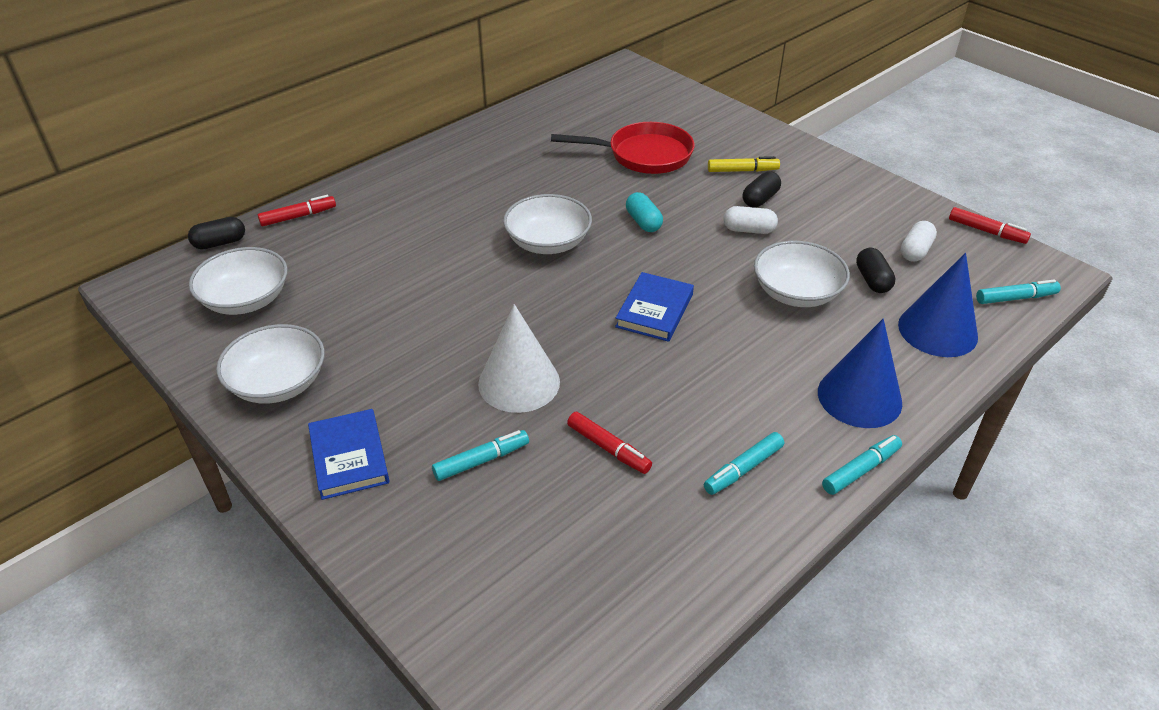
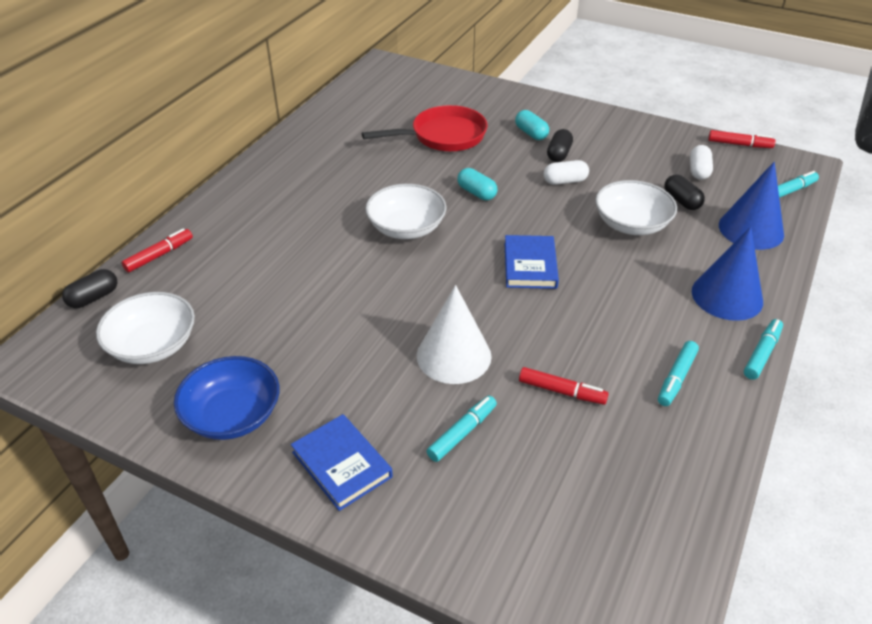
camera: 20 degrees left, 0 degrees up
white bowl [216,324,325,404] -> blue bowl [174,356,280,440]
yellow marker [708,156,780,172] -> turquoise capsule [515,110,549,140]

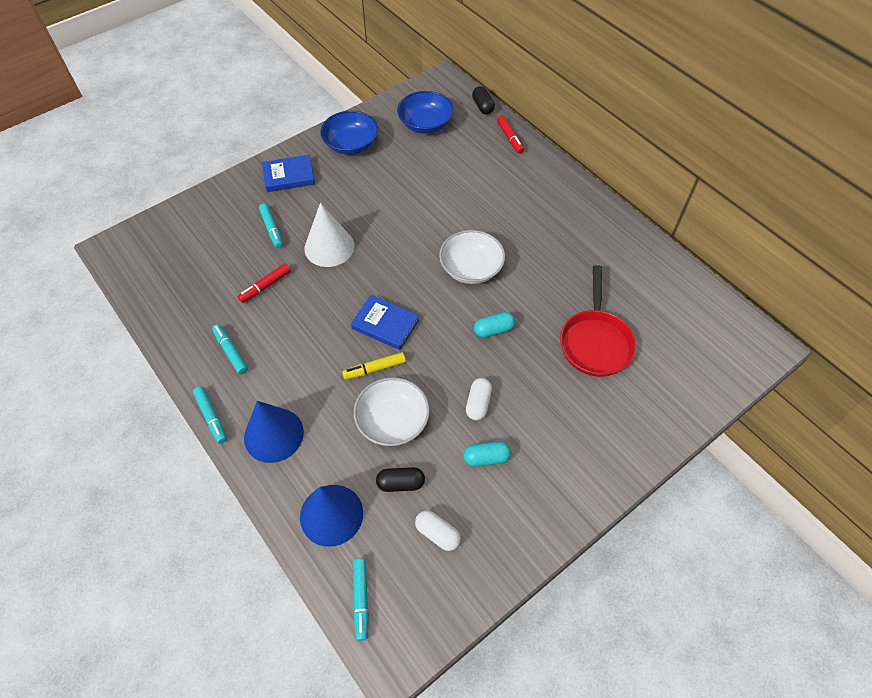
camera: 115 degrees right, 15 degrees up
white bowl [96,292,195,364] -> blue bowl [397,91,454,134]
turquoise capsule [515,110,549,140] -> turquoise capsule moved to [463,441,511,467]
black capsule [547,129,573,162] -> none
red marker [708,130,776,148] -> none
none -> yellow marker [342,352,406,380]

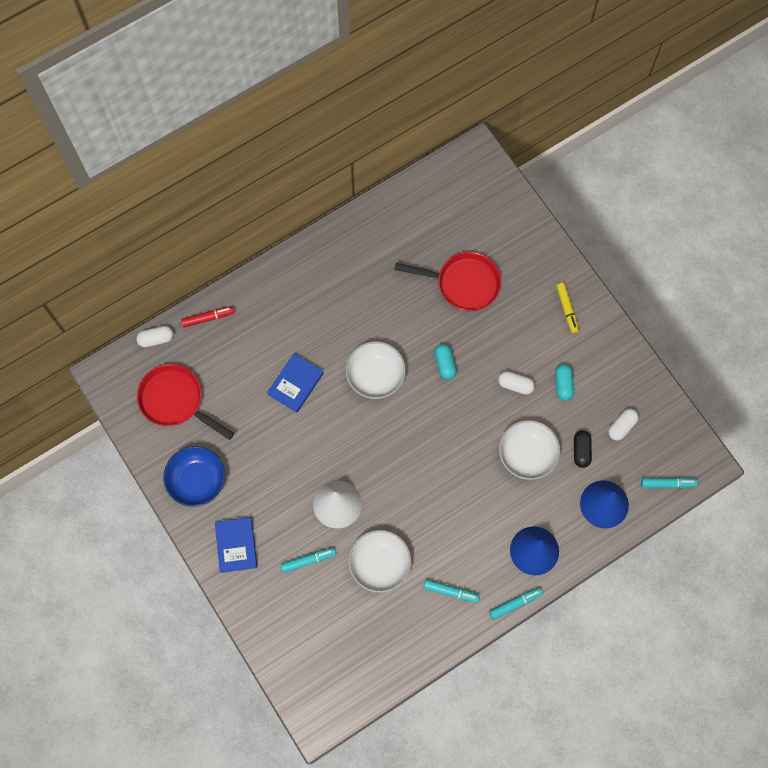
camera: 85 degrees left, 15 degrees up
turquoise marker [212,324,248,375] -> turquoise marker turned 135 degrees counterclockwise [423,579,480,603]
red marker [237,263,291,303] -> white bowl [348,530,411,593]
yellow marker [342,352,406,380] -> yellow marker moved to [556,283,579,334]
blue book [351,295,419,350] -> blue book moved to [267,354,323,412]
blue bowl [397,91,454,134] -> red pan [137,364,234,440]
black capsule [472,86,495,115] -> white capsule [136,326,173,348]

